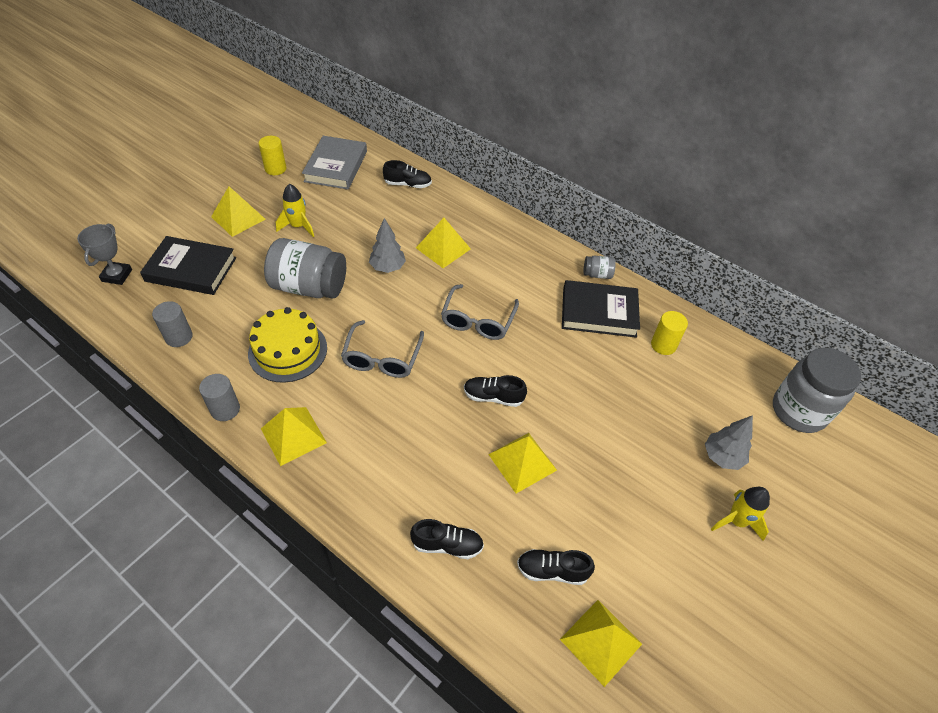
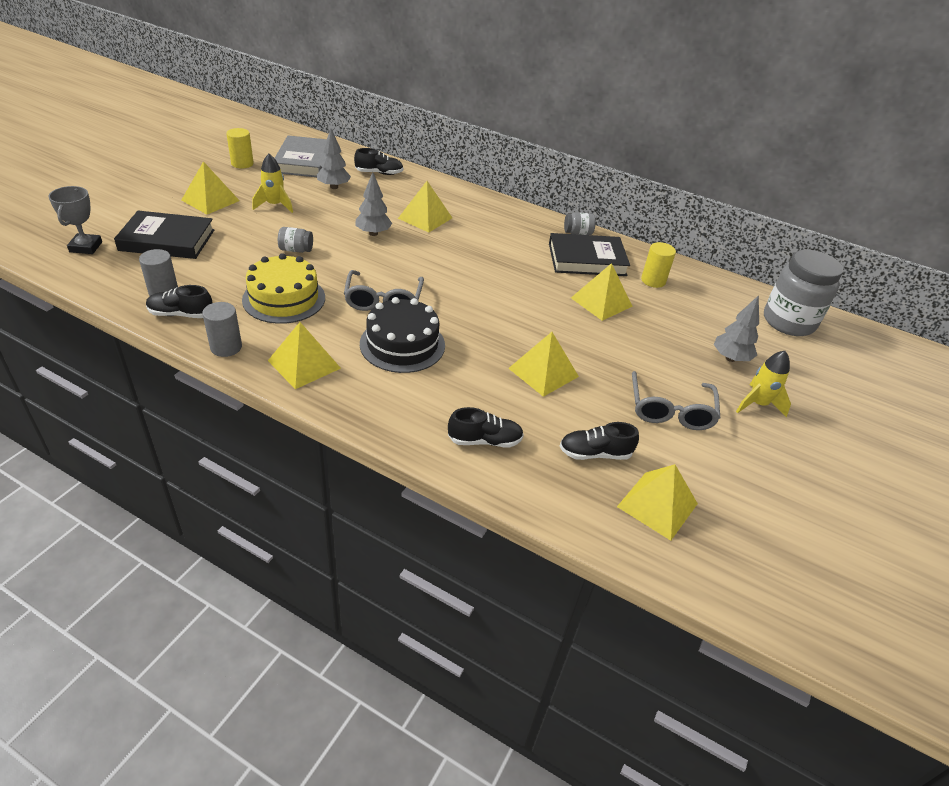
camera: 10 degrees left, 10 degrees down
grey jar [264,238,346,299] -> grey jar [278,227,313,253], size x0.44
grey glasses [441,284,519,340] -> grey glasses moved to [632,371,720,430]
black shoe [464,375,527,407] -> black shoe moved to [146,285,213,318]
none -> grey tree [317,129,351,189]
none -> black cake [360,297,445,373]
none -> yellow pyramid [571,263,633,321]

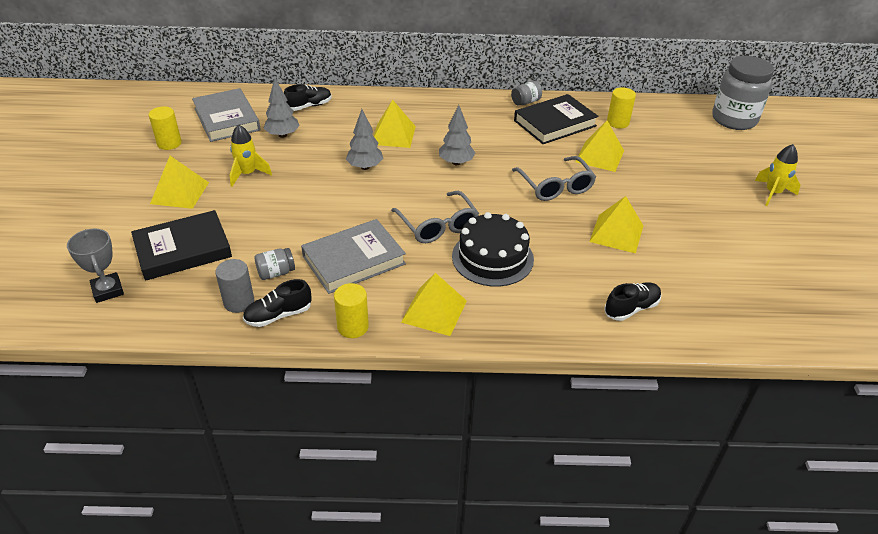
camera: 25 degrees left, 0 degrees up
grey cylinder [202,302,242,357] -> yellow cylinder [334,283,369,338]
yellow cake [242,253,325,324] -> grey book [301,219,406,294]
grey jar [278,227,313,253] -> grey jar moved to [255,248,295,280]
black shoe [560,422,639,460] -> none
yellow pyramid [617,464,698,541] -> none
grey glasses [632,371,720,430] -> grey glasses moved to [512,156,596,201]
grey tree [714,295,759,362] -> grey tree moved to [439,105,476,165]

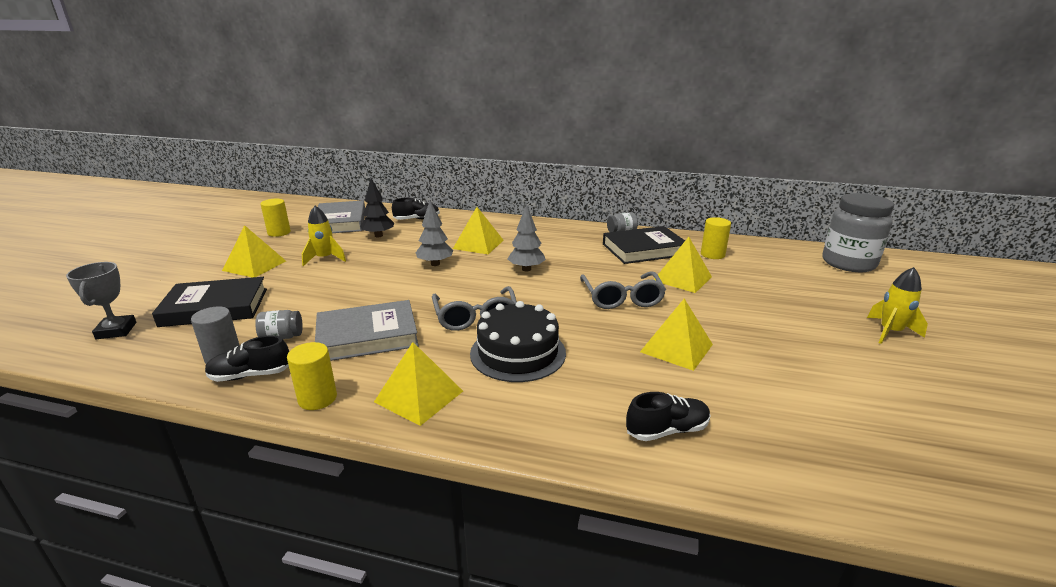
camera: 15 degrees right, 15 degrees down
grey tree [263,78,300,138] -> black tree [360,178,394,237]

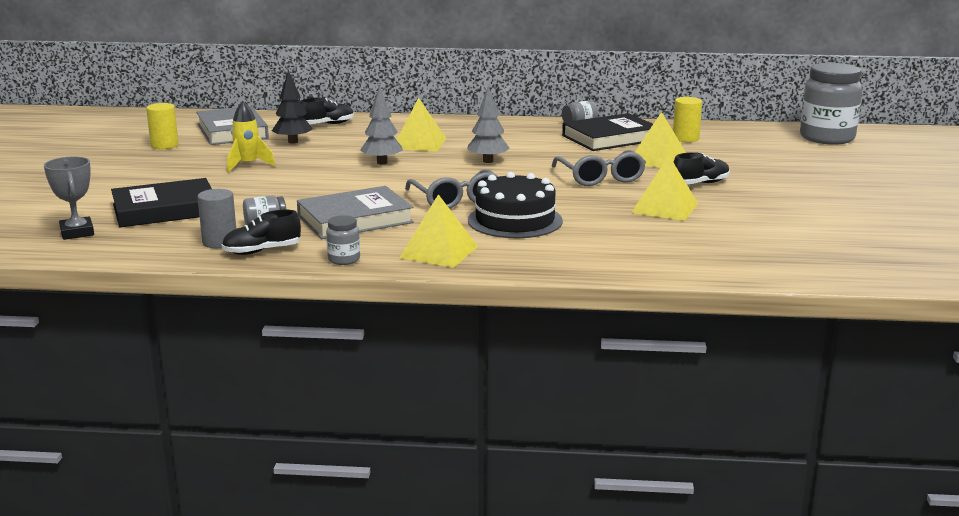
camera: 10 degrees left, 5 degrees down
yellow pyramid [222,225,286,277] -> none
yellow cylinder [287,342,337,410] -> grey jar [326,215,360,265]
black shoe [626,392,711,441] -> black shoe moved to [673,152,730,185]
yellow rocket [867,267,928,344] -> none

